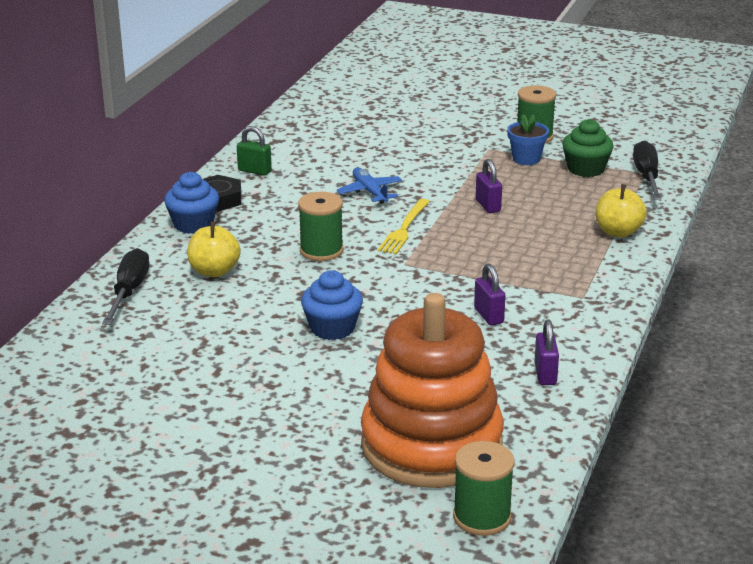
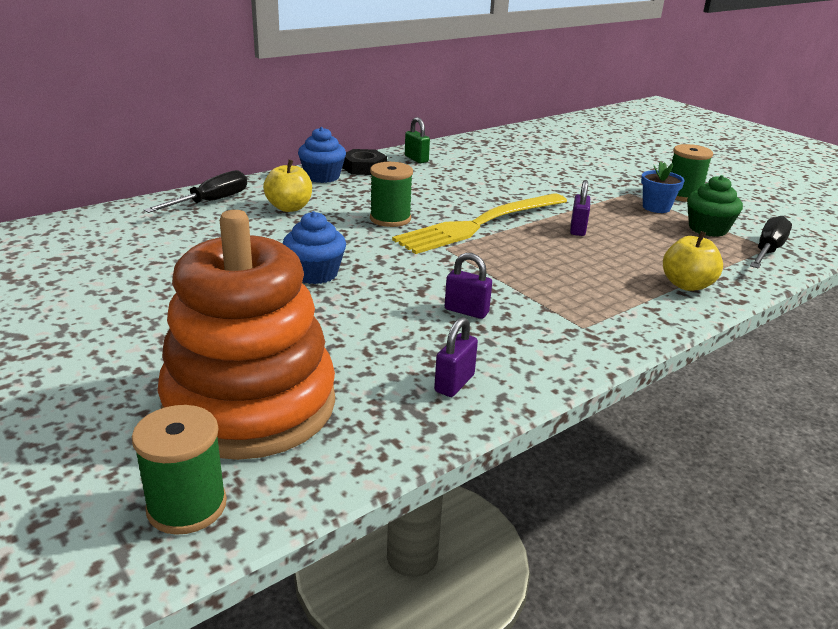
camera: 30 degrees right, 0 degrees up
blue plane [337,168,402,204] -> none
yellow fork [378,199,430,254] -> yellow fork [392,193,567,254], size x1.92
purple padlock [474,263,505,325] -> purple padlock turned 75 degrees counterclockwise [445,253,492,319]

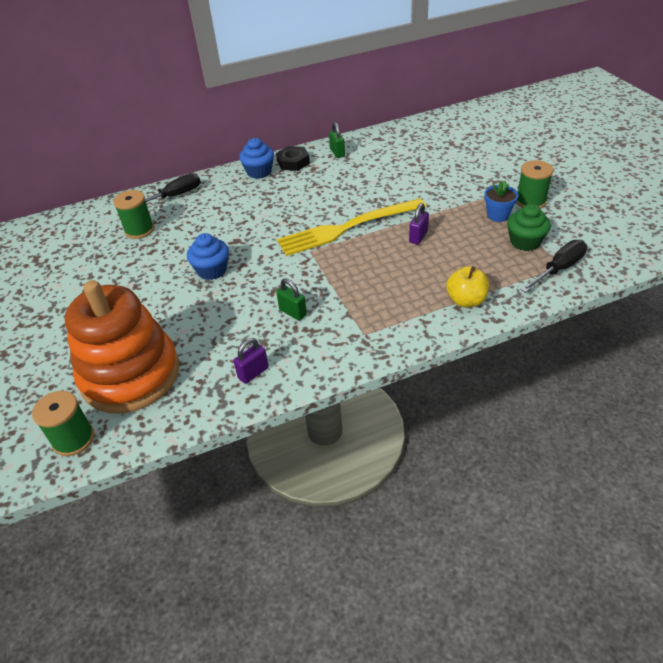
camera: 20 degrees right, 15 degrees up
yellow apple [263,160,312,212] -> none
green spool [370,162,413,227] -> green spool moved to [113,190,154,239]
purple padlock [445,253,492,319] -> green padlock [276,278,307,321]

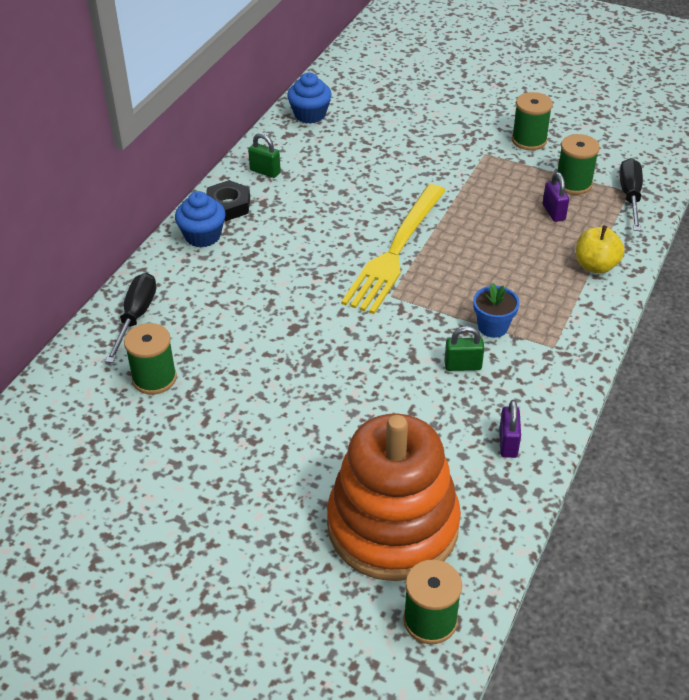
camera: 45 degrees left, 0 degrees up
blue cupcake [187,233,229,280] -> blue cupcake moved to [287,73,332,124]
purple padlock [409,203,429,245] -> purple padlock moved to [543,172,569,222]
blue flower pot [484,181,519,222] -> blue flower pot moved to [473,283,520,338]
green cupcake [507,204,551,251] -> green spool [557,134,600,195]

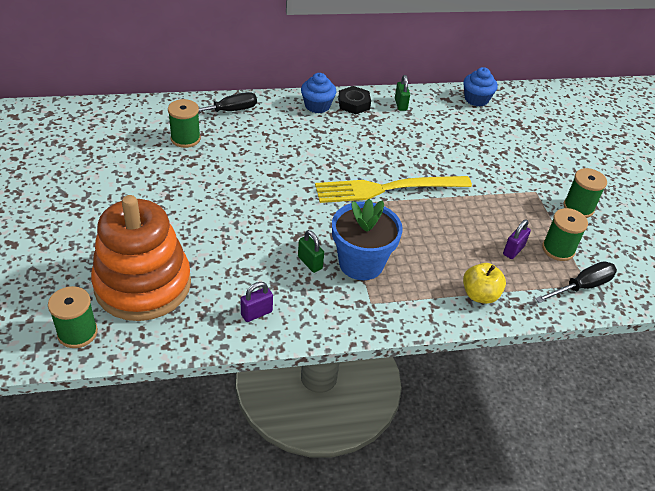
camera: 50 degrees right, 0 degrees up
blue flower pot [473,283,520,338] -> blue flower pot [332,199,403,280], size x1.86

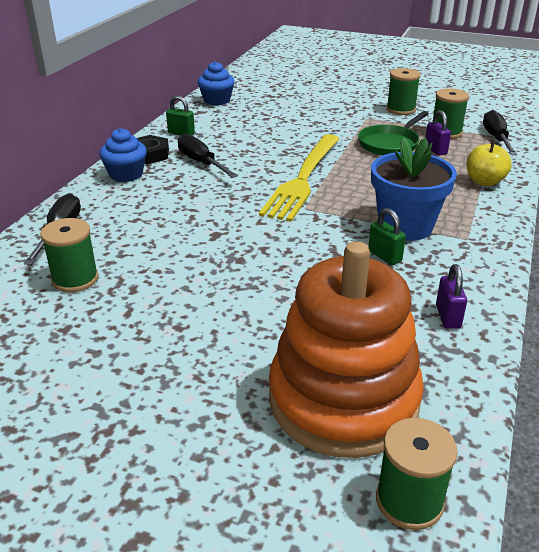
camera: 55 degrees left, 10 degrees down
green padlock [298,230,324,273] -> green padlock turned 60 degrees clockwise [368,208,406,265]
none -> black screwdriver [178,134,238,178]
none -> green pan [358,111,429,155]

